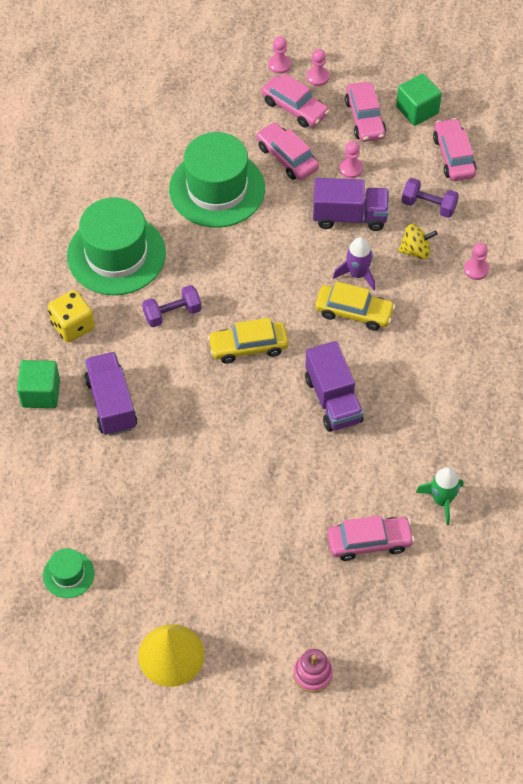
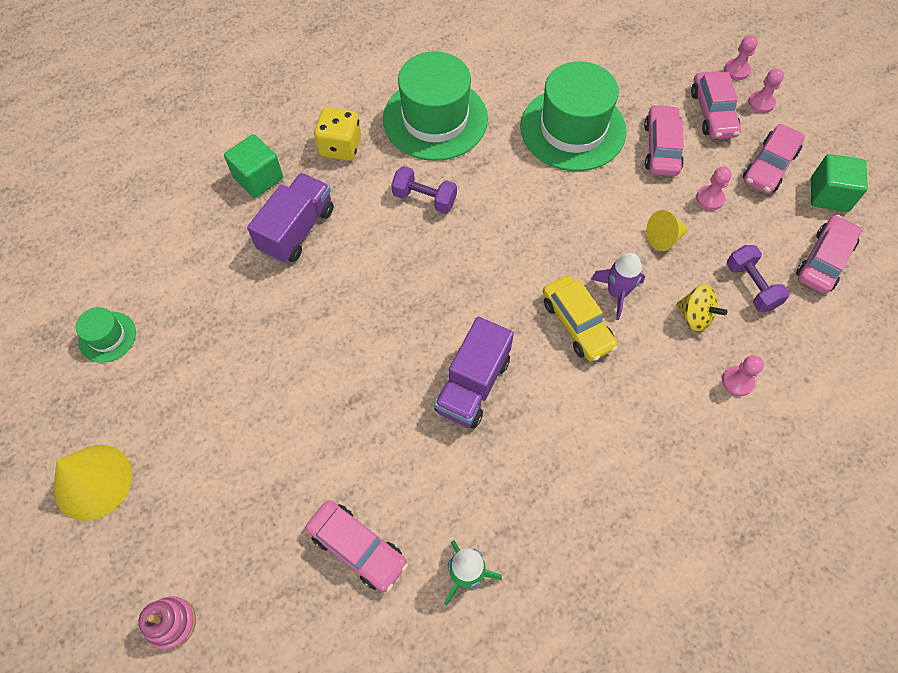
camera: 45 degrees right, 5 degrees up
yellow car [208,318,289,364] -> none
purple truck [313,178,389,231] -> yellow cone [646,210,689,251]

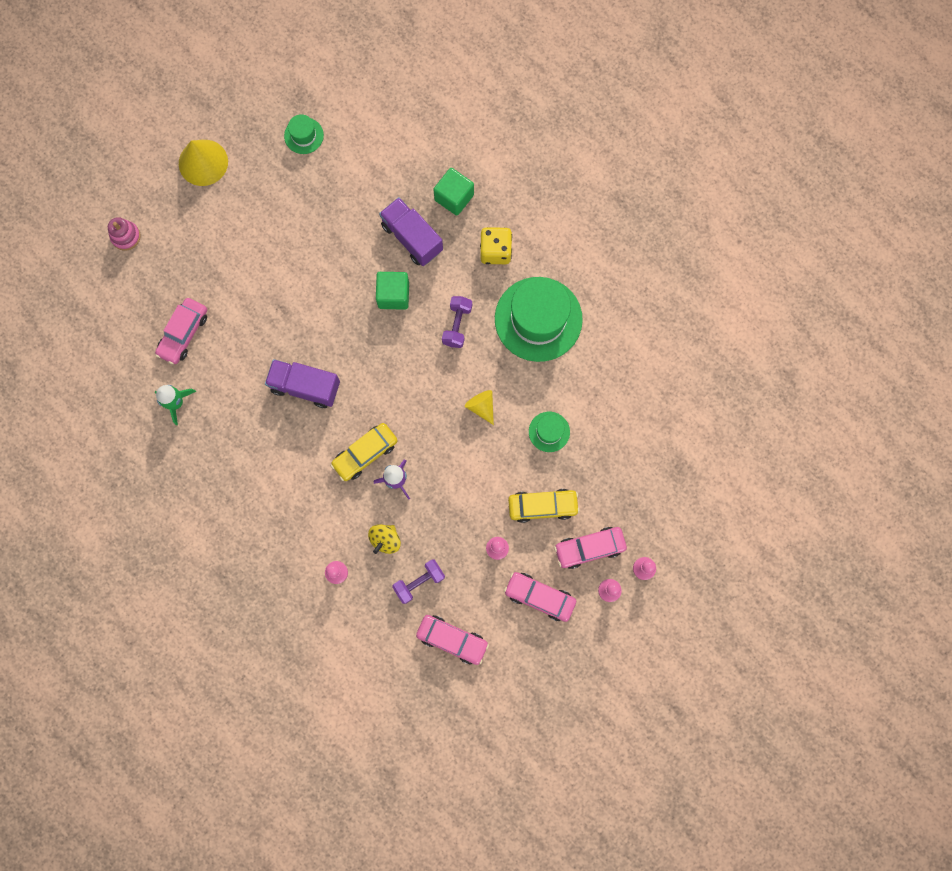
camera: 80 degrees right, 15 degrees up
purple truck [247,173,334,263] -> purple truck turned 150 degrees counterclockwise [379,197,443,266]
green hat [520,61,627,171] -> green hat [529,412,570,452], size x0.46
pink car [644,104,684,176] -> yellow car [508,489,580,523]
yellow cone [646,210,689,251] -> yellow cone moved to [465,390,494,425]
green cube [811,154,868,212] -> green cube moved to [376,272,409,310]

